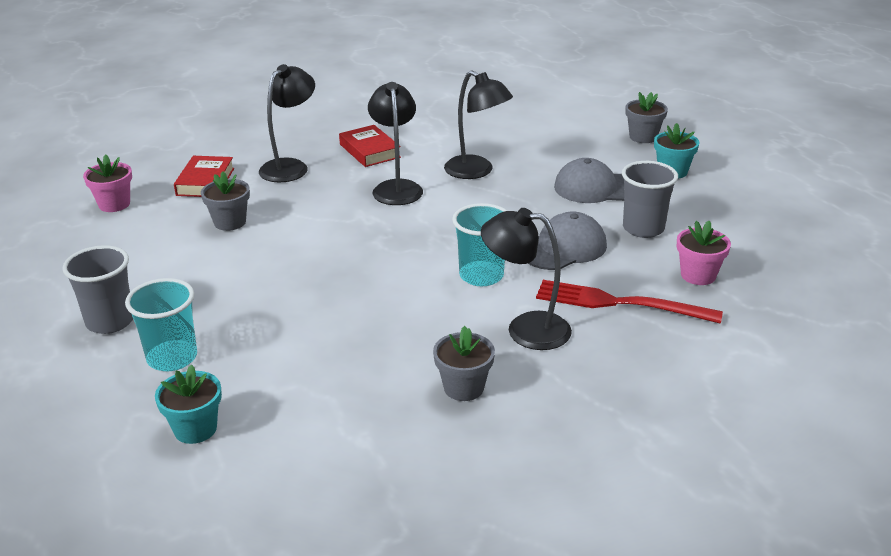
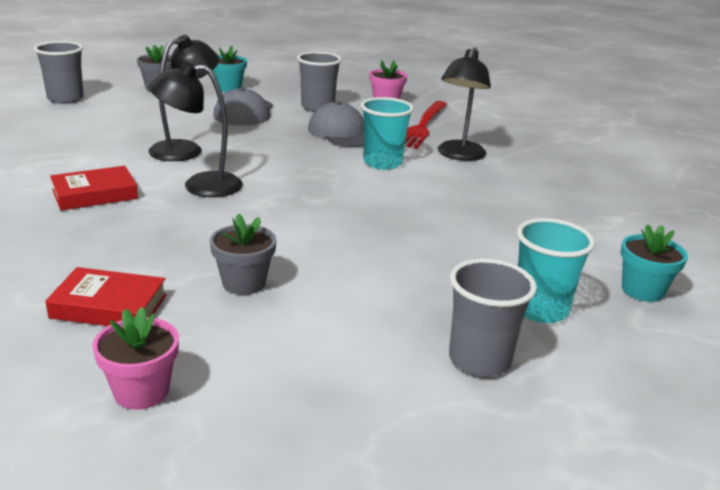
camera: 90 degrees left, 5 degrees down
black lamp [259,64,315,182] -> none
grey flower pot [433,326,495,401] -> none
none -> grey cup [34,41,84,104]

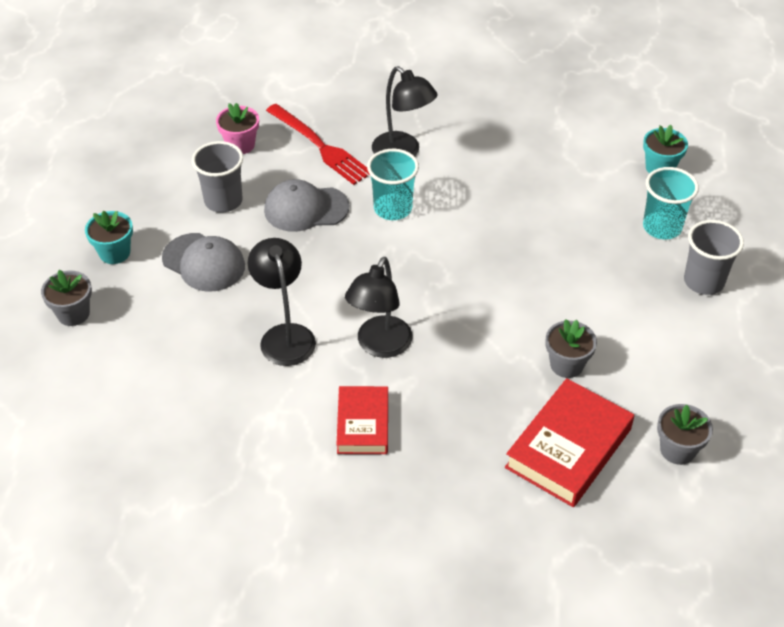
camera: 60 degrees left, 20 degrees up
grey cup [34,41,84,104] -> none
red book [46,267,167,326] -> red book [505,378,634,507], size x1.57
pink flower pot [92,307,179,410] -> grey flower pot [657,404,713,465]

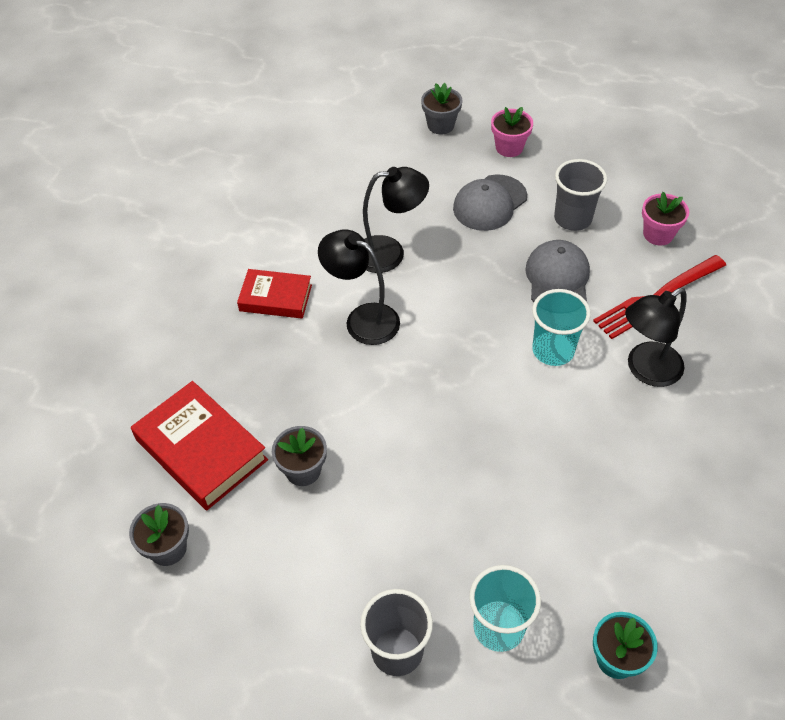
camera: 100 degrees right, 5 degrees up
turquoise flower pot [85,211,133,264] -> pink flower pot [491,107,533,157]

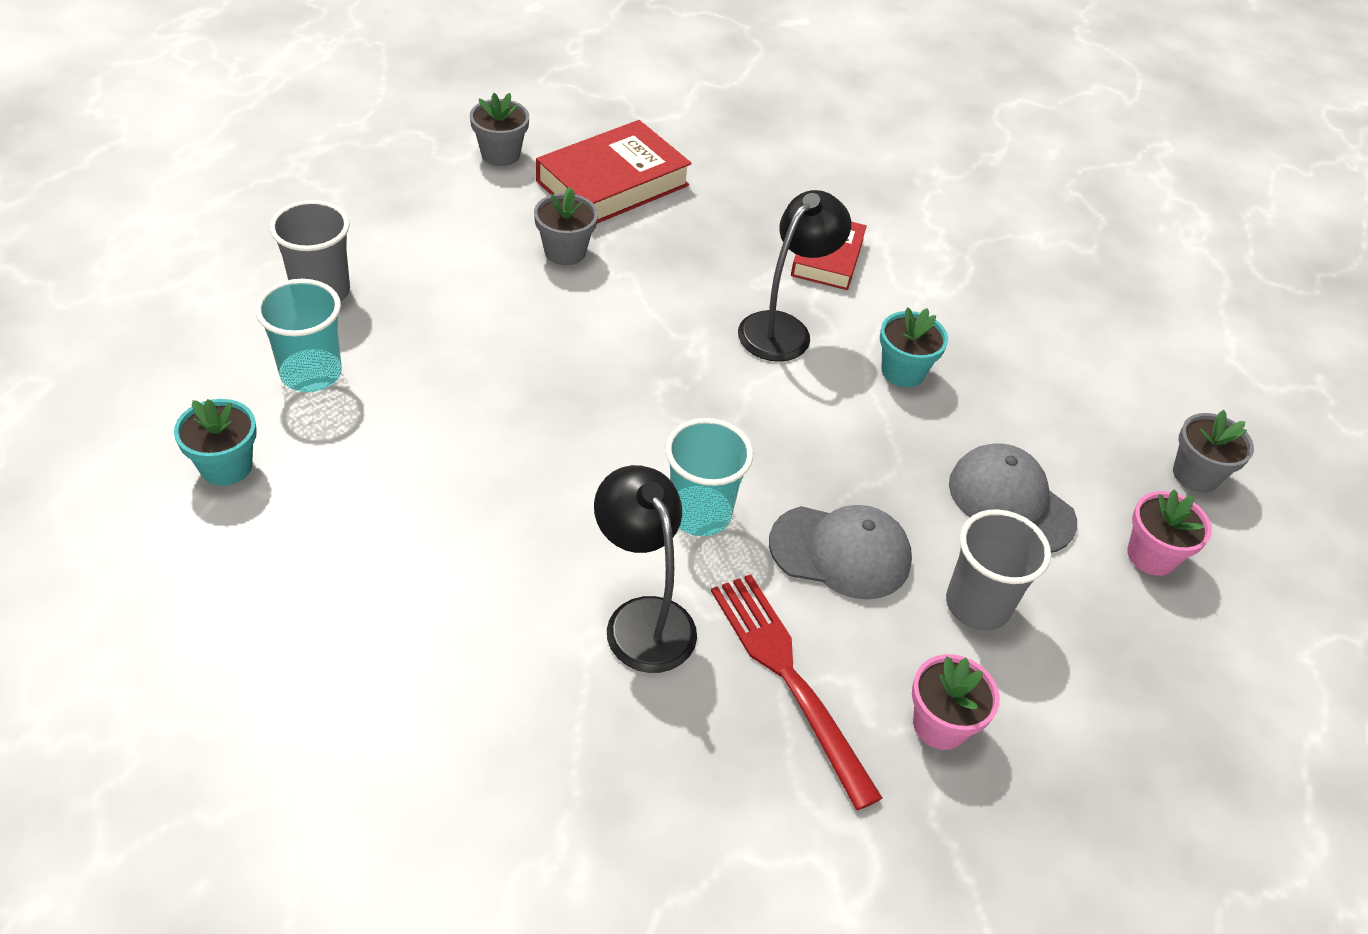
camera: 90 degrees right, 5 degrees down
black lamp [363,167,429,273] -> turquoise flower pot [880,307,948,387]

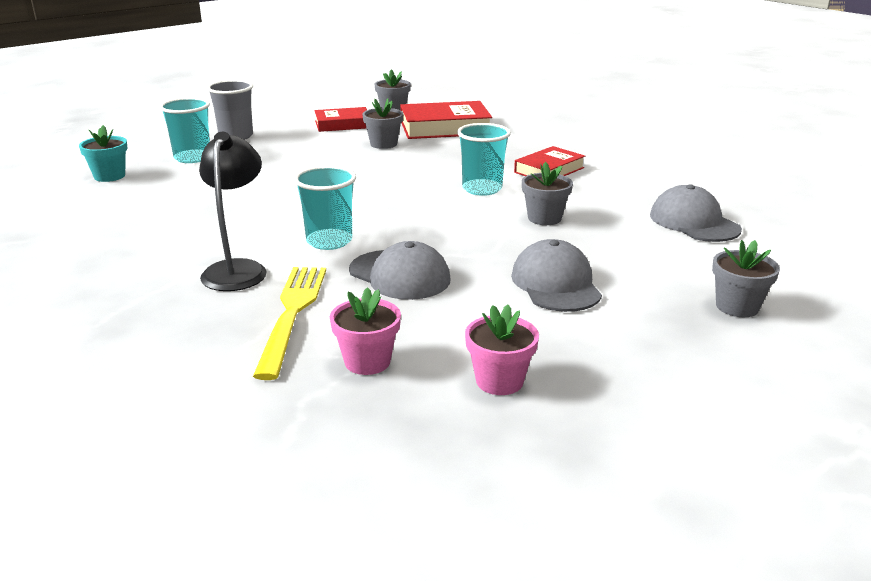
camera: 35 degrees right, 20 degrees down
red fork [711,574,882,810] -> yellow fork [253,267,326,380]
black lamp [738,190,851,362] -> turquoise cup [457,123,511,196]
turquoise flower pot [880,307,948,387] -> grey flower pot [522,162,573,225]
grey cup [946,509,1051,631] -> none
pink flower pot [1127,490,1212,576] -> pink flower pot moved to [465,305,539,395]
none -> red book [314,107,367,132]
none -> grey cap [650,184,742,242]

